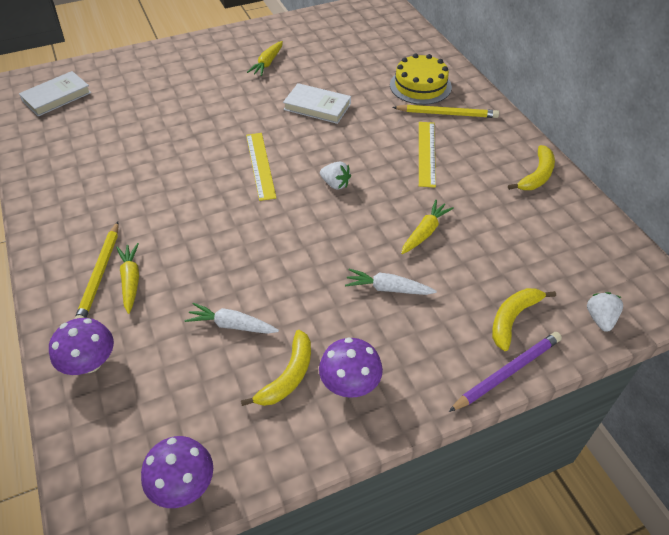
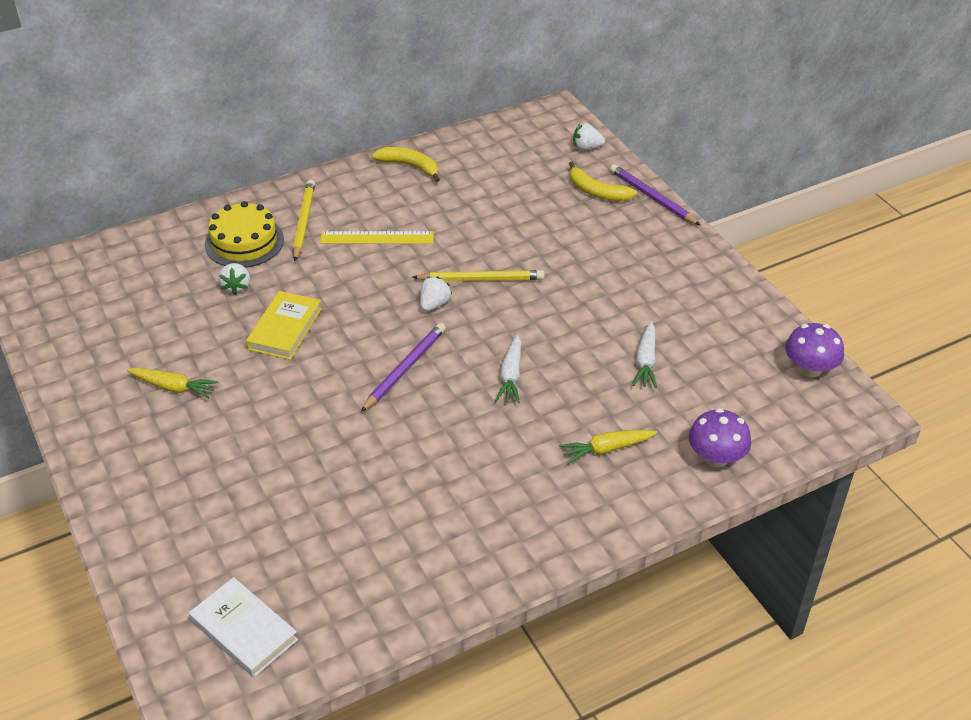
camera: 95 degrees left, 5 degrees down
yellow pencil [75,222,119,319] -> yellow pencil moved to [412,270,544,281]
yellow banana [241,330,311,406] -> none
yellow ruler [246,133,276,201] -> purple pencil [361,323,446,412]
white book [283,83,351,124] -> yellow book [246,291,322,360]
purple mushroom [319,337,383,398] -> none
white carrot [345,269,437,295] -> white carrot moved to [495,335,521,404]
yellow carrot [401,200,454,254] -> none
none -> white strawberry [218,263,250,295]

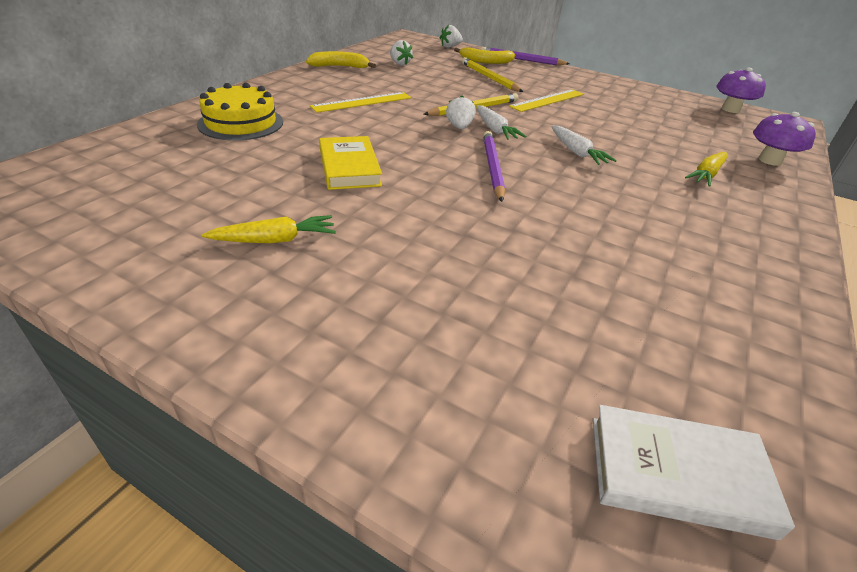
camera: 35 degrees left, 5 degrees down
white strawberry [218,263,250,295] -> white strawberry moved to [390,40,413,65]
yellow pencil [293,180,315,261] -> yellow pencil moved to [462,57,523,92]
white carrot [633,321,657,388] -> white carrot moved to [476,105,527,140]
none -> yellow ruler [509,89,584,112]

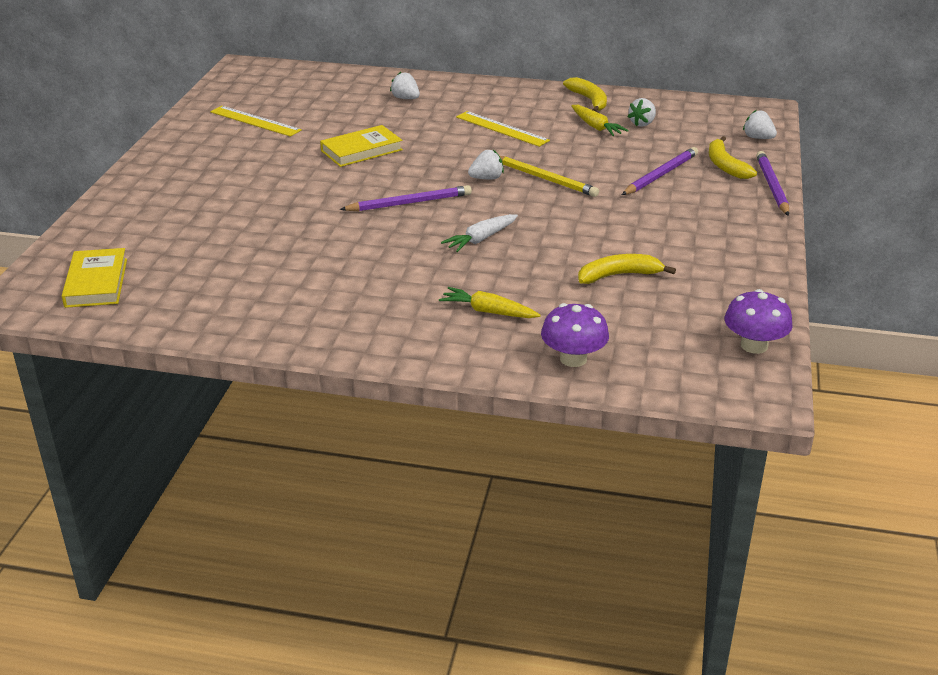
camera: 75 degrees right, 5 degrees down
yellow cake [197,83,283,140] -> white strawberry [390,72,420,99]
yellow carrot [202,215,336,243] -> yellow carrot moved to [571,105,629,136]
yellow pencil [462,57,523,92] -> purple pencil [622,147,698,195]
white carrot [476,105,527,140] -> none
yellow ruler [509,89,584,112] -> yellow ruler moved to [210,106,302,137]
white book [593,405,795,540] -> yellow book [62,248,127,308]
none -> yellow banana [578,254,676,284]

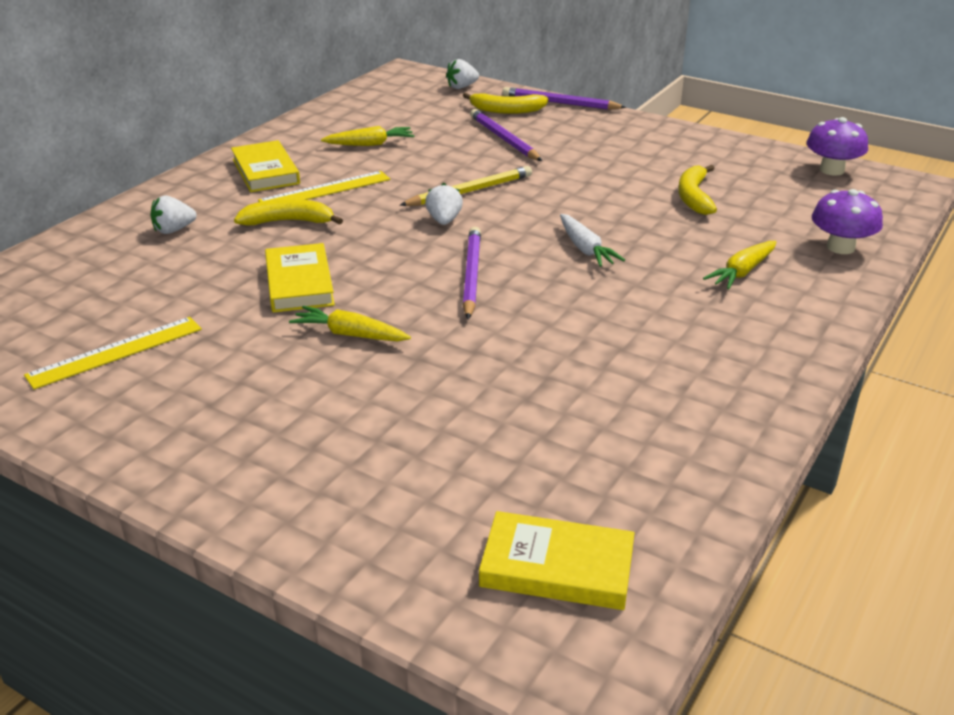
camera: 70 degrees left, 0 degrees up
yellow banana [563,77,607,112] -> yellow banana moved to [234,199,343,225]
white strawberry [627,98,656,127] -> none
none -> yellow book [231,140,300,192]
none -> yellow carrot [289,306,411,341]

